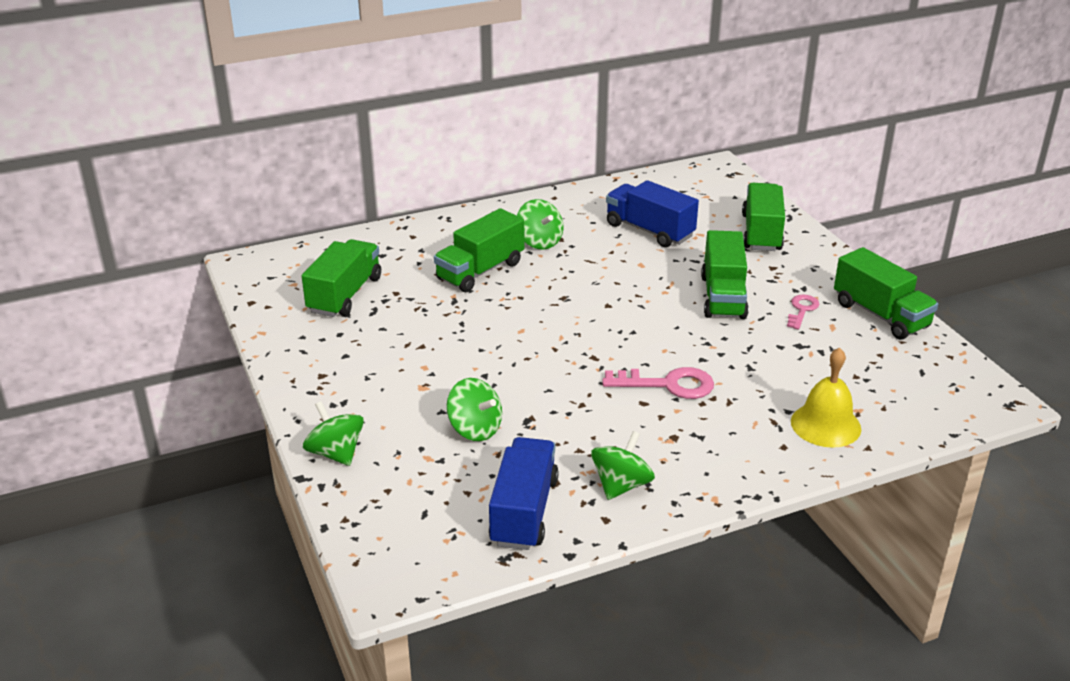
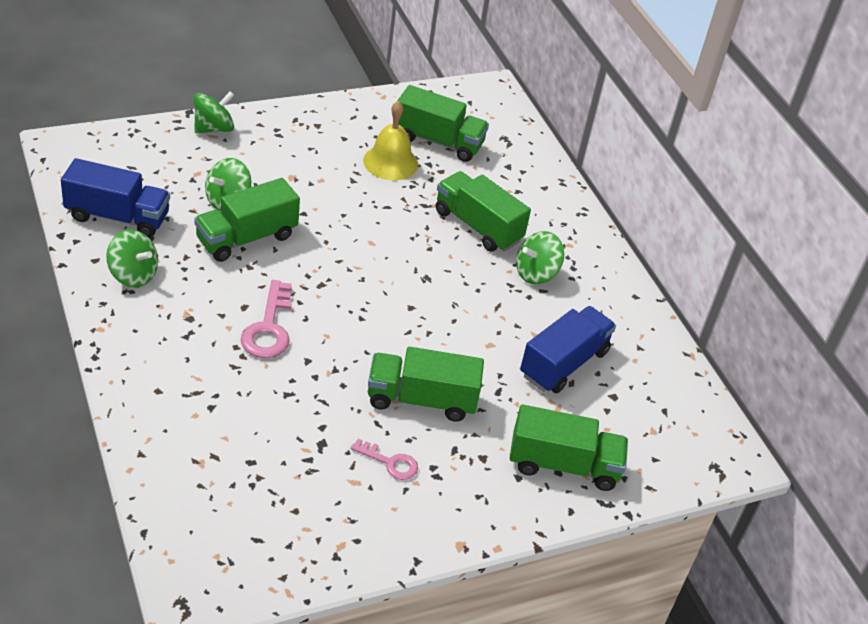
camera: 85 degrees right, 10 degrees up
yellow bell [791,347,861,448] -> yellow bell moved to [363,101,418,180]
green truck [834,247,938,340] -> green truck moved to [194,178,300,262]

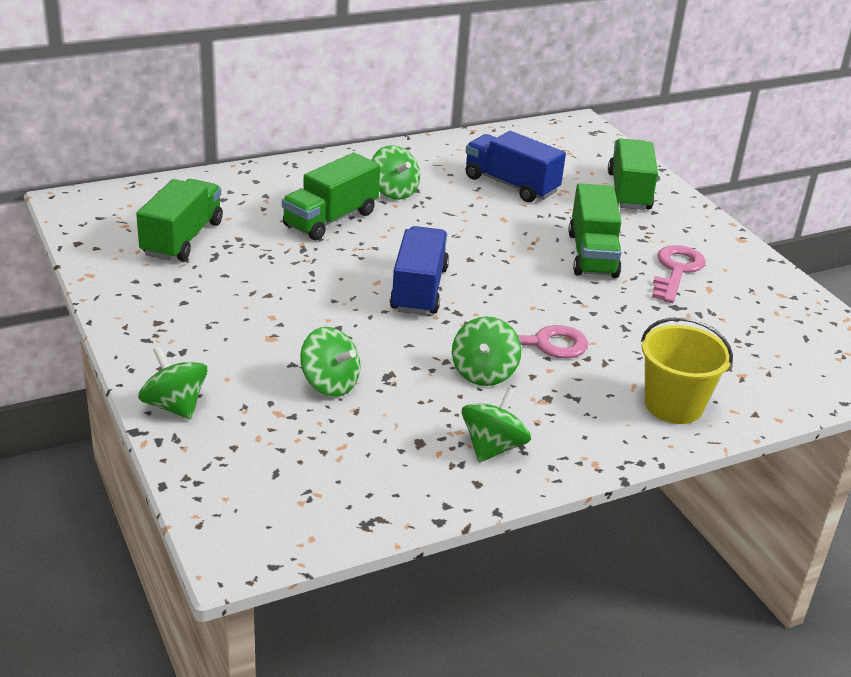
camera: 90 degrees left, 10 degrees down
blue truck [61,158,170,238] -> blue truck moved to [390,226,449,315]
green truck [194,178,300,262] -> none
pink key [351,439,418,480] -> pink key [652,245,706,303], size x1.62
yellow bell [363,101,418,180] -> none
none -> green spinning top [452,316,521,386]
none -> yellow bucket [641,317,733,424]

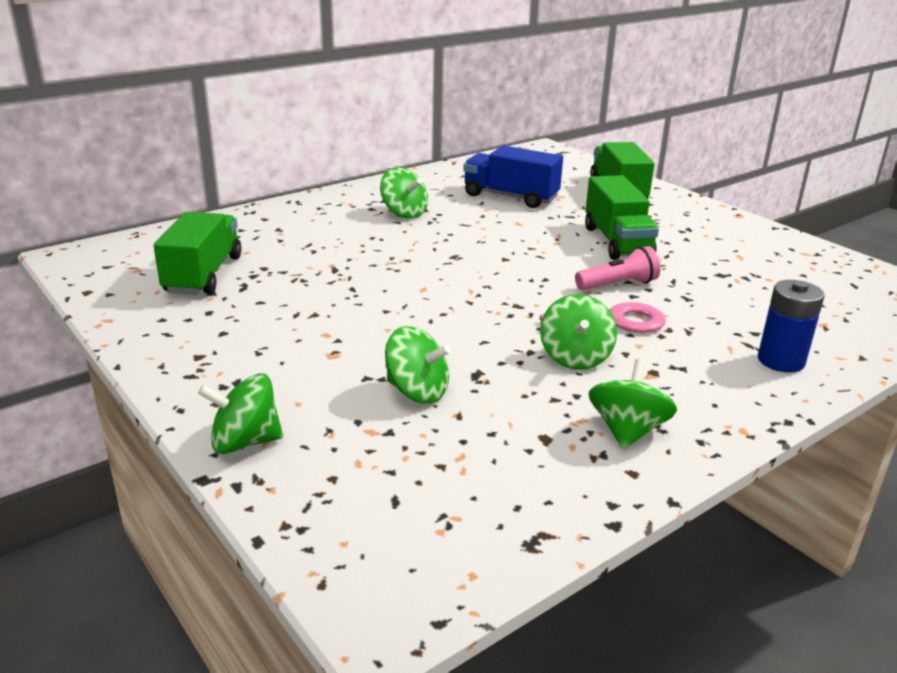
camera: 10 degrees left, 5 degrees down
green spinning top [138,347,207,420] -> green spinning top turned 45 degrees counterclockwise [198,373,283,454]
green truck [282,153,380,241] -> none
blue truck [390,226,449,315] -> none
yellow bucket [641,317,733,424] -> blue battery [758,280,824,373]
pink key [652,245,706,303] -> none
none -> pink flashlight [575,246,660,290]

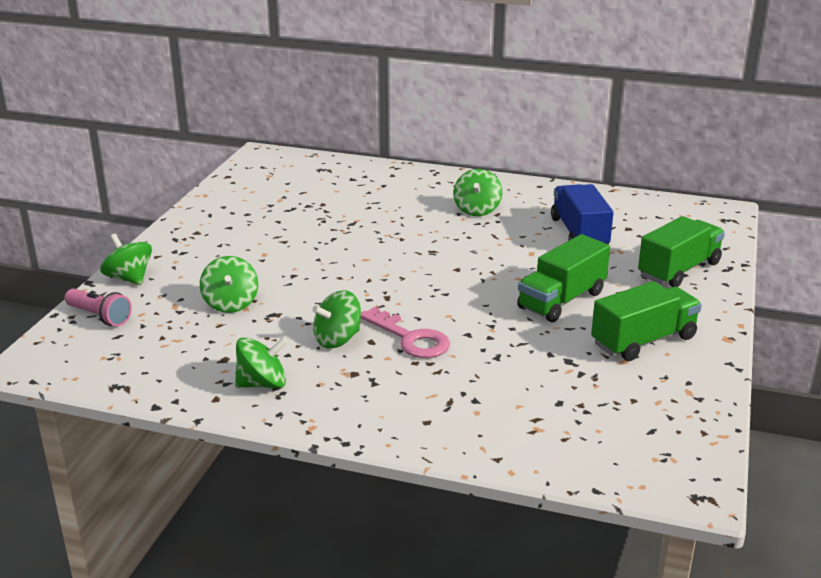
camera: 55 degrees right, 0 degrees up
green truck [153,212,242,295] -> green truck moved to [591,281,702,361]
pink flashlight [575,246,660,290] -> pink flashlight moved to [65,288,132,326]
blue battery [758,280,824,373] -> none

